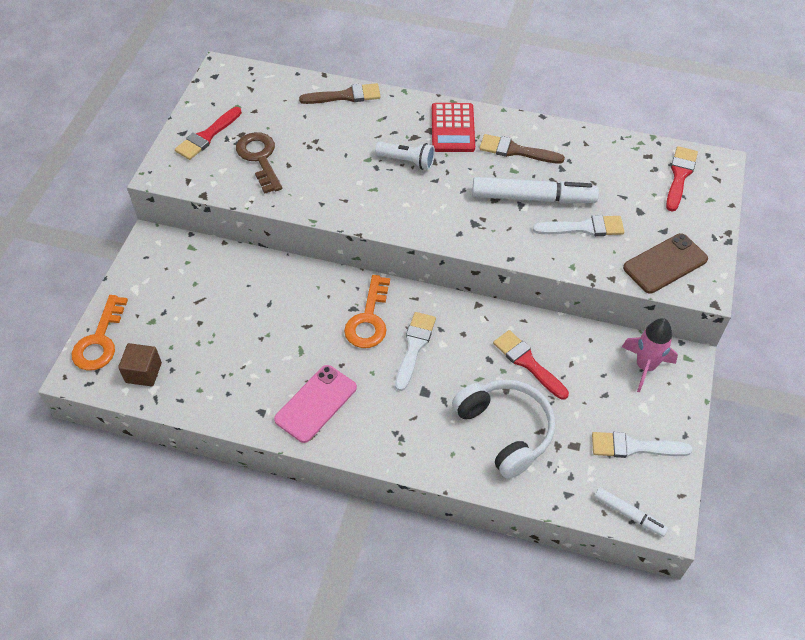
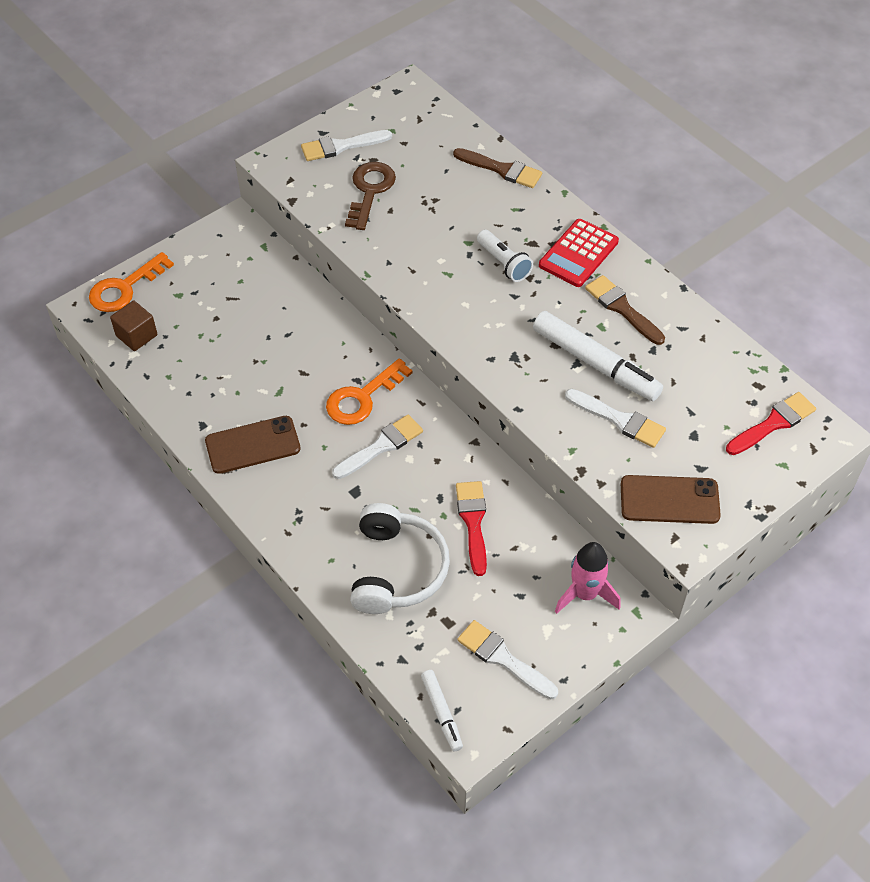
camera: 35 degrees right, 0 degrees up
red brush [175,107,242,160] -> white brush [301,130,392,161]
pink phone [274,365,357,443] -> brown phone [205,416,301,474]

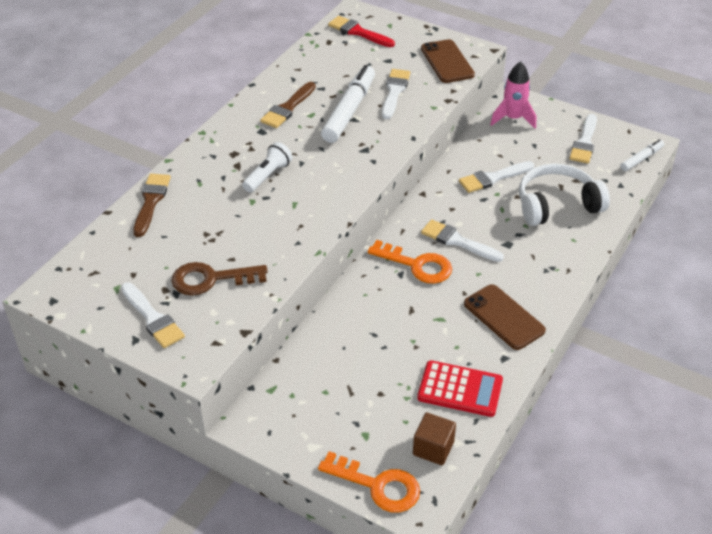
camera: 110 degrees left, 10 degrees down
red brush [456,481,487,576] -> white brush [459,161,534,193]
red calculator [539,219,619,287] -> red calculator moved to [417,360,503,417]

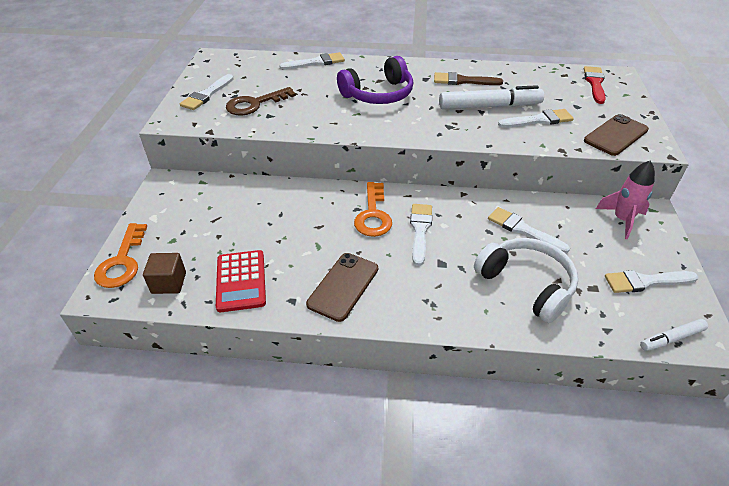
camera: 65 degrees right, 0 degrees up
brown brush [133,174,171,237] -> white brush [279,52,345,70]
brown key [171,262,268,295] -> brown key turned 90 degrees counterclockwise [226,87,296,115]
white flashlight [242,142,292,192] -> purple headphones [337,56,413,104]
white marker [620,139,664,171] -> white marker turned 135 degrees clockwise [640,319,708,351]

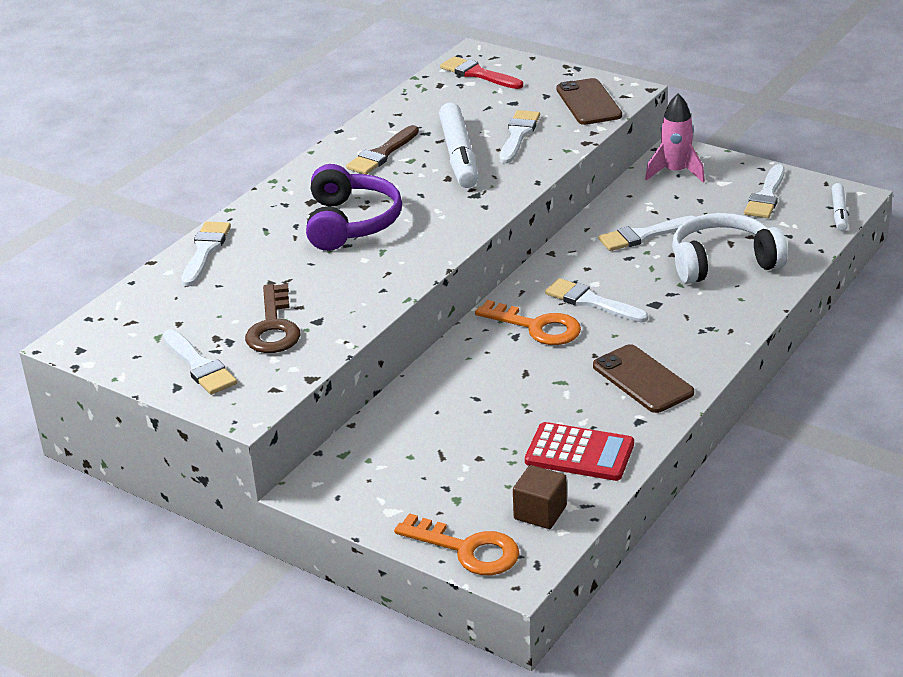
camera: 60 degrees left, 10 degrees down
white marker [439,85,544,109] -> white marker turned 150 degrees clockwise [439,103,478,188]

